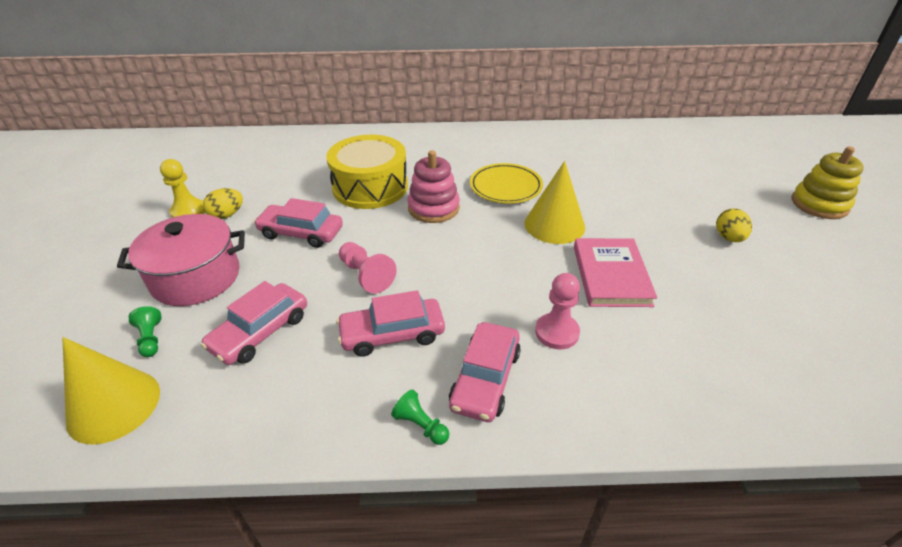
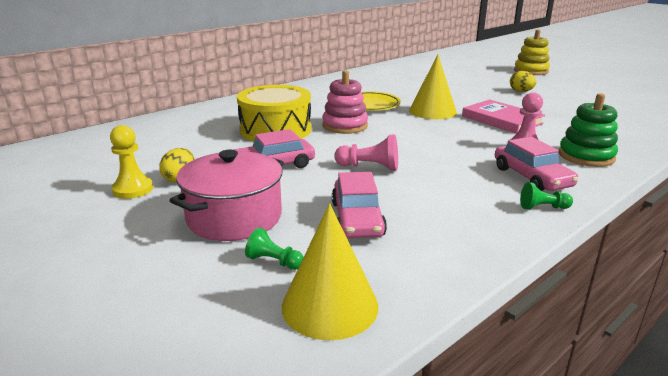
camera: 40 degrees left, 15 degrees down
pink car [336,290,445,357] -> none
none -> green stacking toy [559,93,618,167]

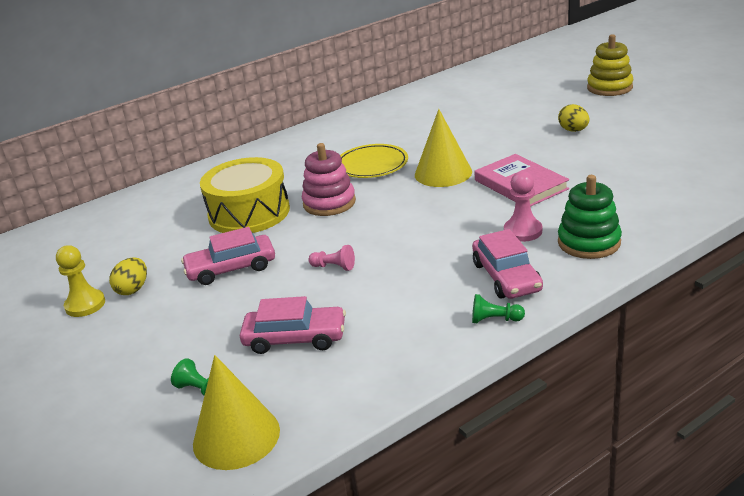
camera: 10 degrees right, 5 degrees up
pink pot [170,150,284,241] -> none
pink car [332,172,387,238] -> pink car turned 90 degrees counterclockwise [240,296,346,354]
pink pawn [334,134,398,171] -> pink pawn [308,245,355,271], size x0.65

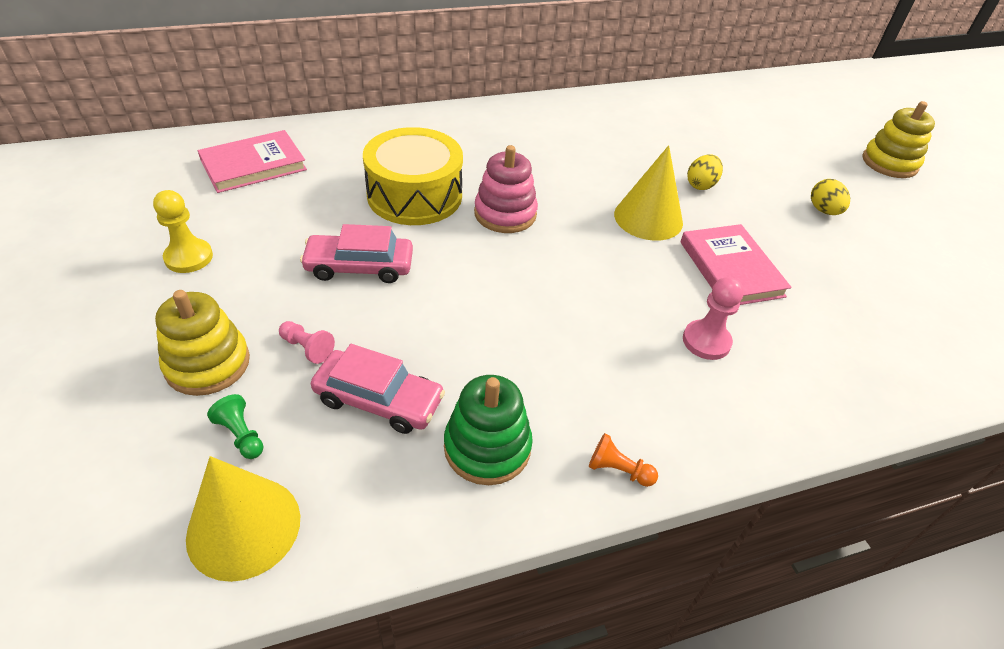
camera: 10 degrees right, 15 degrees up
yellow egg [109,257,147,295] -> yellow egg moved to [687,154,723,190]
pink pawn [308,245,355,271] -> pink pawn moved to [279,321,335,364]
yellow plate [340,144,408,178] -> none
pink car [472,229,543,299] -> none
green pawn [472,294,525,323] -> orange pawn [589,433,658,487]
green stacking toy [558,175,622,259] -> green stacking toy moved to [444,375,533,485]
none -> yellow stacking toy [155,290,250,396]
none -> pink book [198,130,307,193]

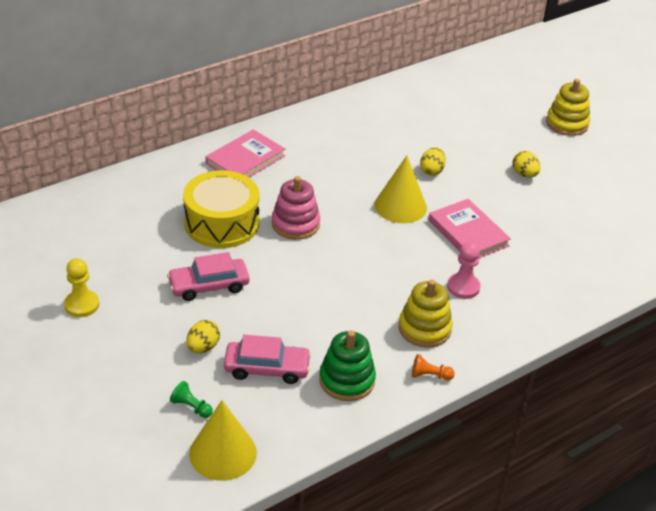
camera: 15 degrees left, 5 degrees down
yellow stacking toy [155,290,250,396] -> yellow stacking toy moved to [399,280,453,348]
pink book [198,130,307,193] -> pink book moved to [205,129,285,177]
pink pawn [279,321,335,364] -> yellow egg [186,320,220,353]

